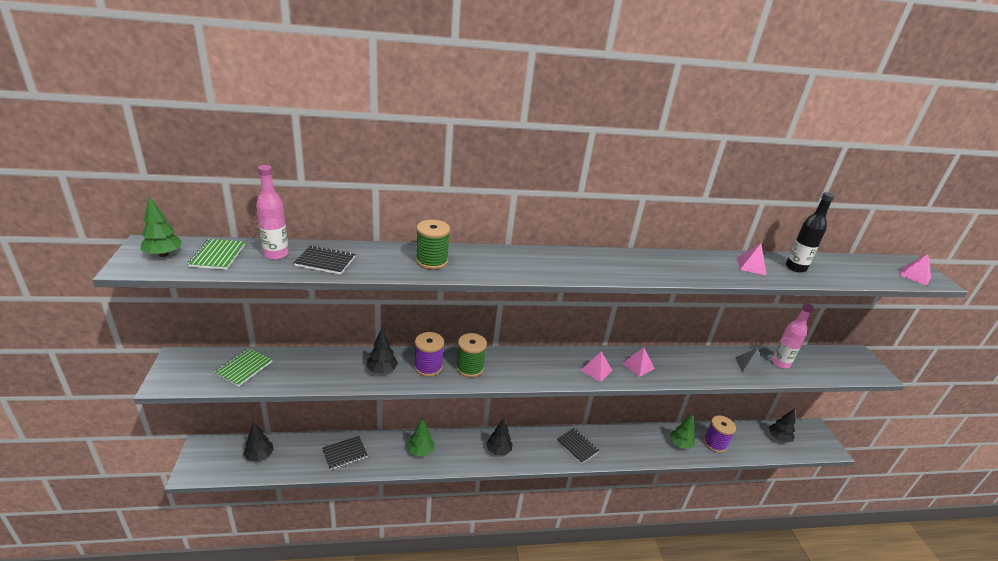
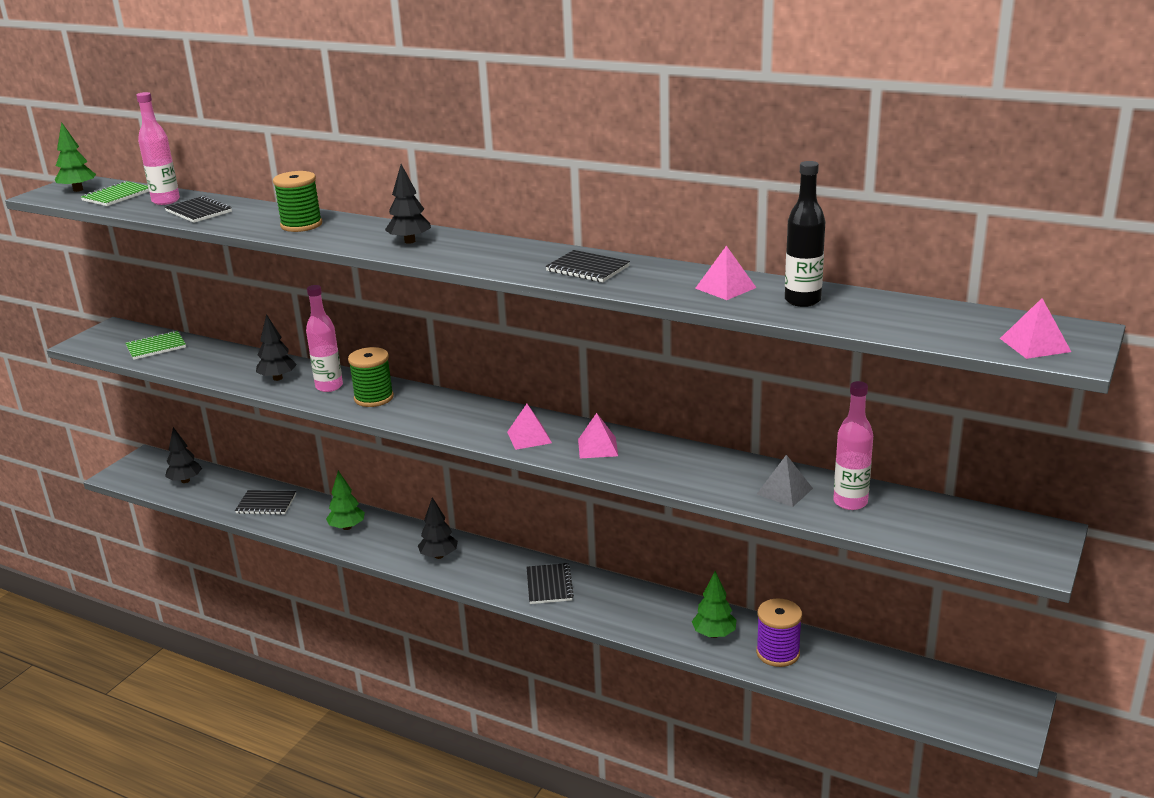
camera: 40 degrees right, 5 degrees down
purple spool [414,332,444,377] -> pink bottle [306,285,343,392]
black tree [769,409,796,442] -> black tree moved to [385,164,431,244]
none -> black notebook [546,250,630,282]

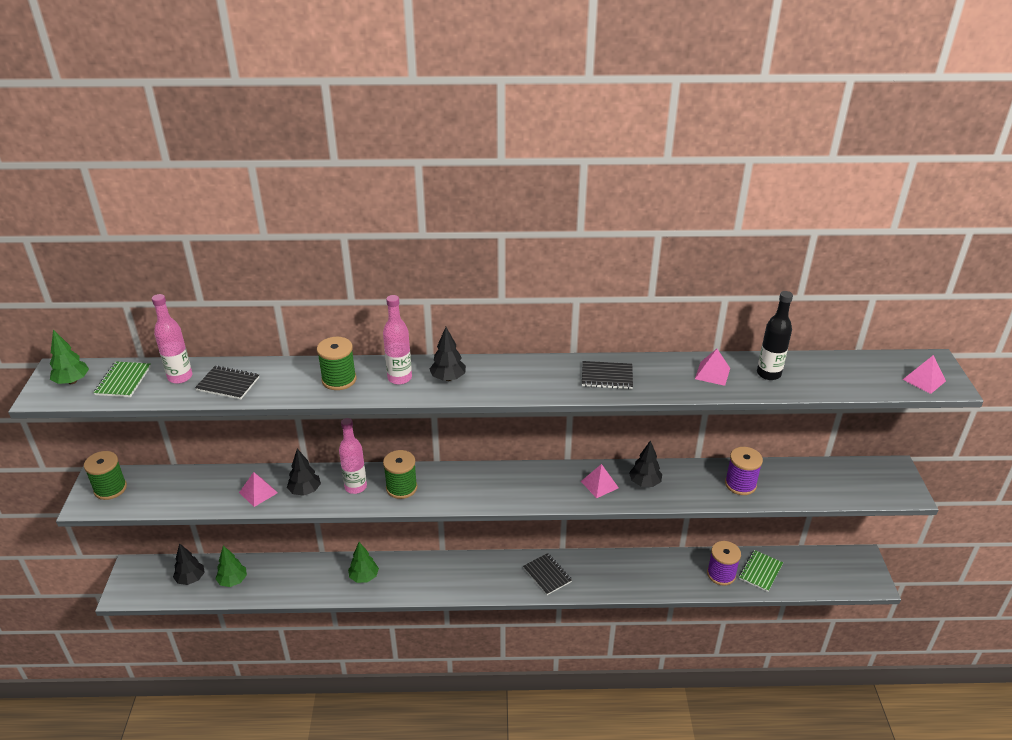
camera: 30 degrees left, 10 degrees up
green notebook [125,331,186,360] -> green notebook moved to [739,550,783,592]
black notebook [235,490,296,515] -> none
black tree [418,497,458,559] -> black tree moved to [629,440,662,487]
pink pyramid [507,404,552,450] -> pink pyramid moved to [239,472,278,507]
green tree [692,571,737,638] -> green tree moved to [215,546,247,587]
grey pyramid [757,455,813,507] -> purple spool [725,447,763,495]
pink bottle [833,381,873,510] -> pink bottle moved to [383,295,412,385]
none -> green spool [84,451,127,500]

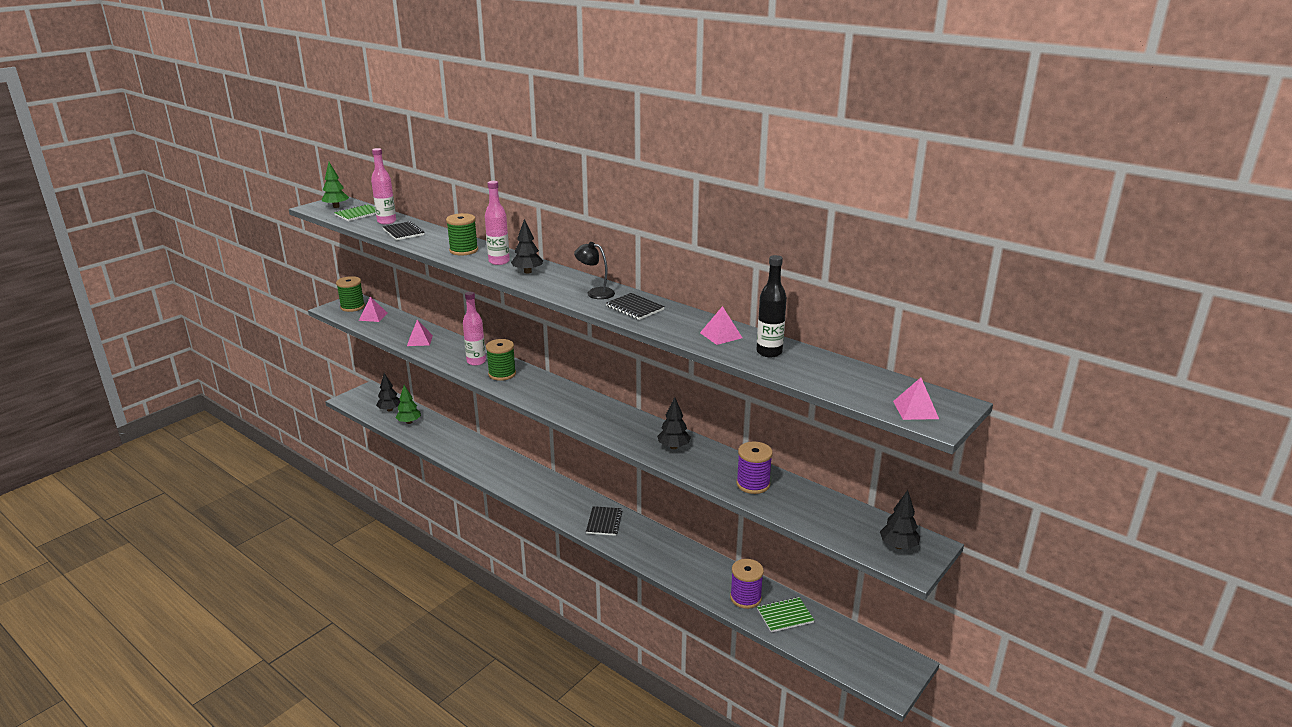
camera: 40 degrees right, 10 degrees down
black tree [287,448,321,496] -> black tree moved to [880,490,920,549]
green tree [348,542,379,583] -> none
pink pyramid [581,464,619,498] -> pink pyramid moved to [359,297,388,322]
none -> black lamp [574,242,615,299]

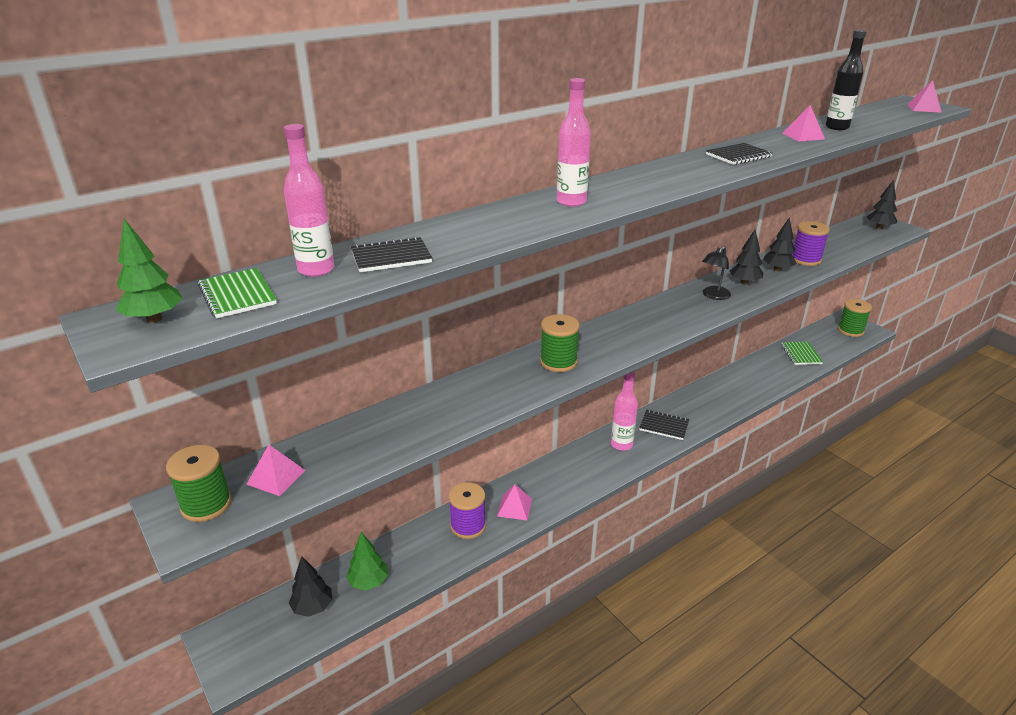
camera: 75 degrees left, 5 degrees up
pink pyramid [407,320,433,346] -> pink pyramid moved to [497,484,532,520]
green spool [446,213,478,256] -> green spool moved to [838,299,872,337]
pink bottle [463,292,486,366] -> pink bottle moved to [611,372,638,451]
black tree [511,219,543,273] -> black tree moved to [763,218,797,271]
black lamp [574,242,615,299] -> black lamp moved to [702,246,731,300]
purple spool [730,559,764,609] -> purple spool moved to [449,482,486,539]

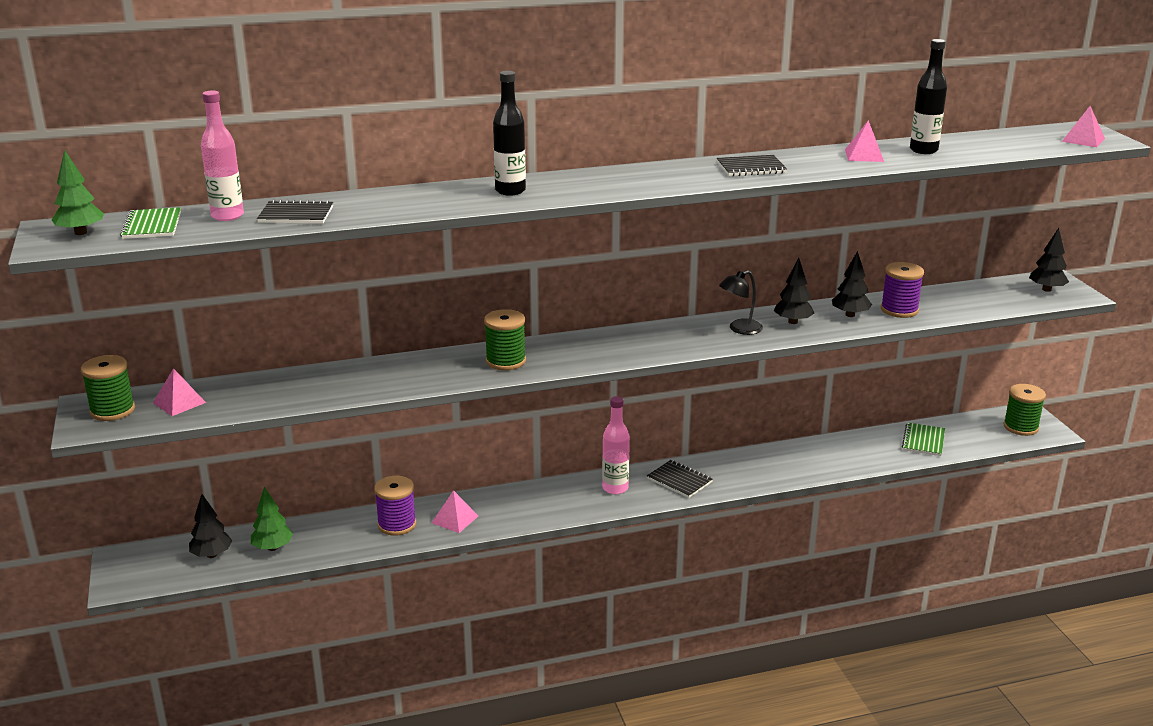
camera: 20 degrees right, 5 degrees down
pink bottle [557,78,591,207] -> black bottle [493,71,526,196]

